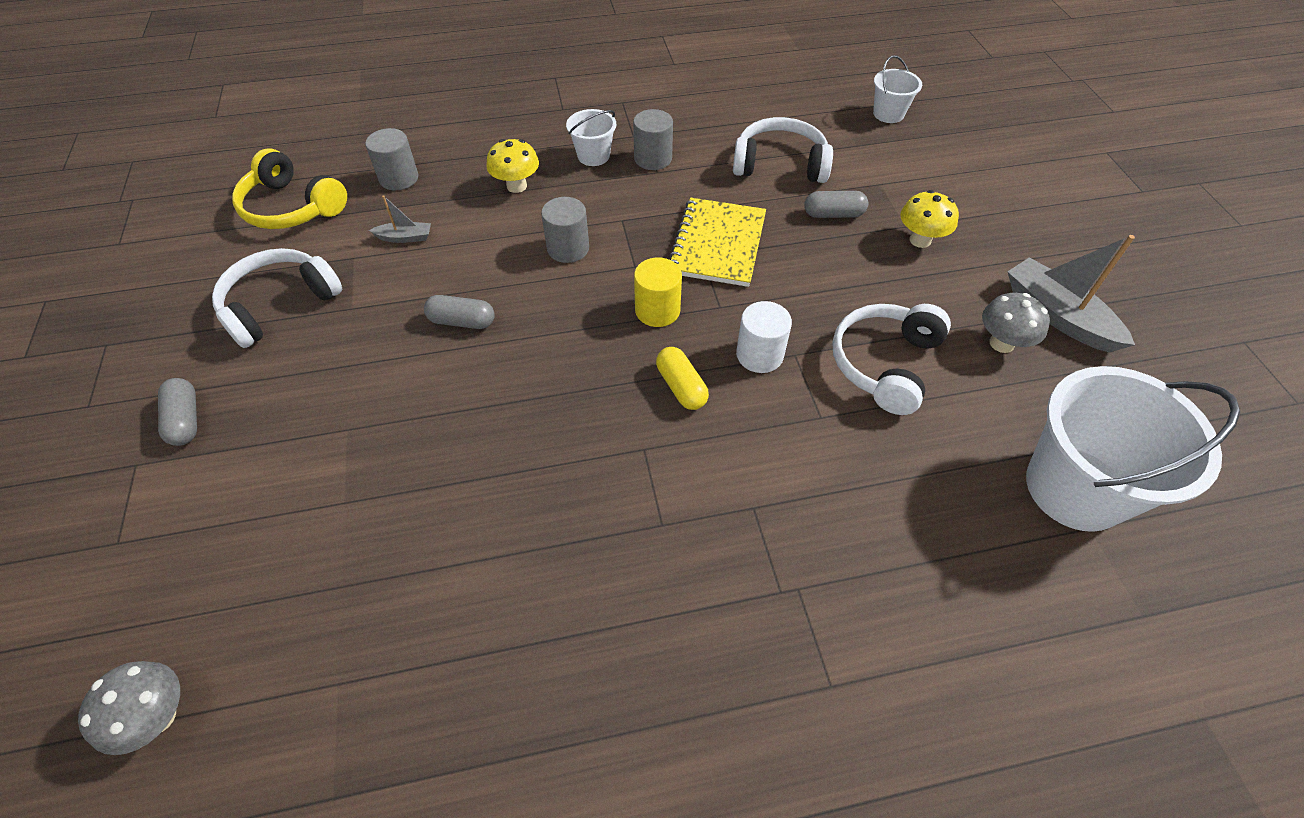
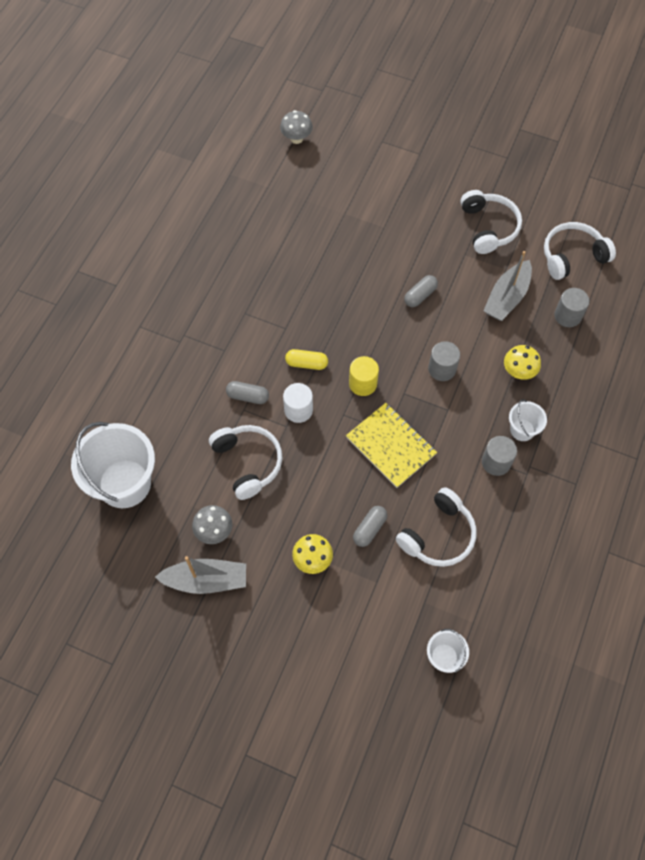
camera: 125 degrees right, 10 degrees up
grey capsule [158,378,197,446] -> grey capsule moved to [226,381,269,404]
yellow headphones [232,148,347,229] -> white headphones [544,222,616,280]
grey boat [369,195,431,243] -> grey boat [483,251,532,321], size x2.01

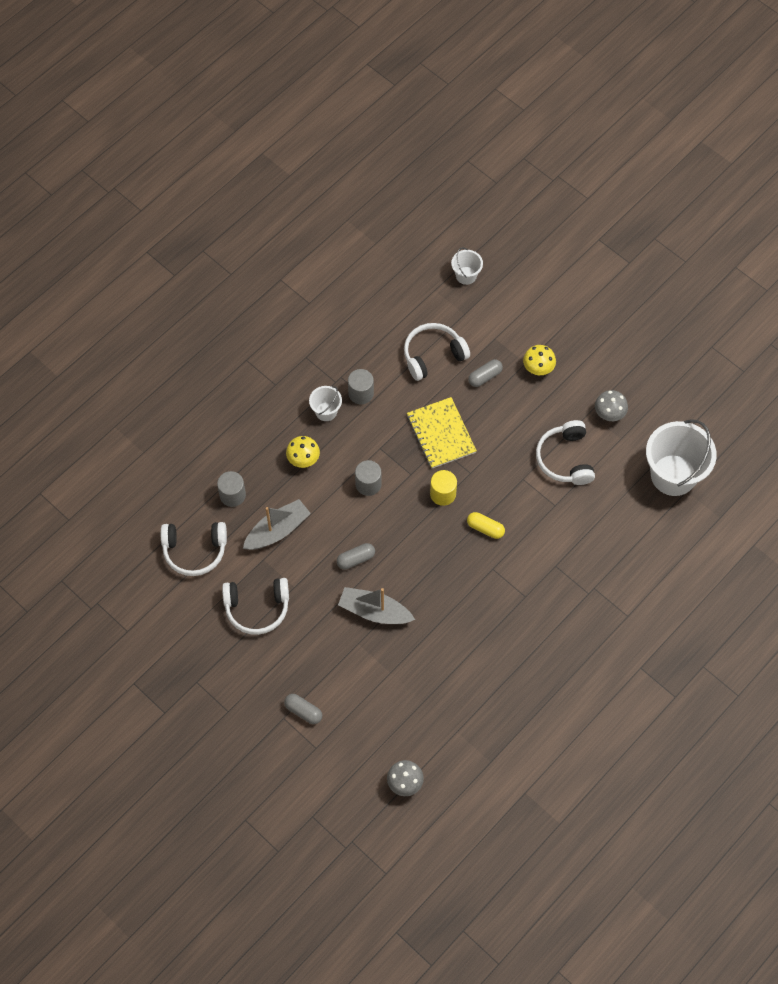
camera: 160 degrees left, 0 degrees up
grey boat [155,556,246,594] -> grey boat moved to [338,587,415,624]
grey capsule [226,381,269,404] -> grey capsule moved to [284,694,322,724]
white cylinder [283,383,313,423] -> none
white headphones [460,190,522,254] -> white headphones turned 105 degrees counterclockwise [222,578,289,635]

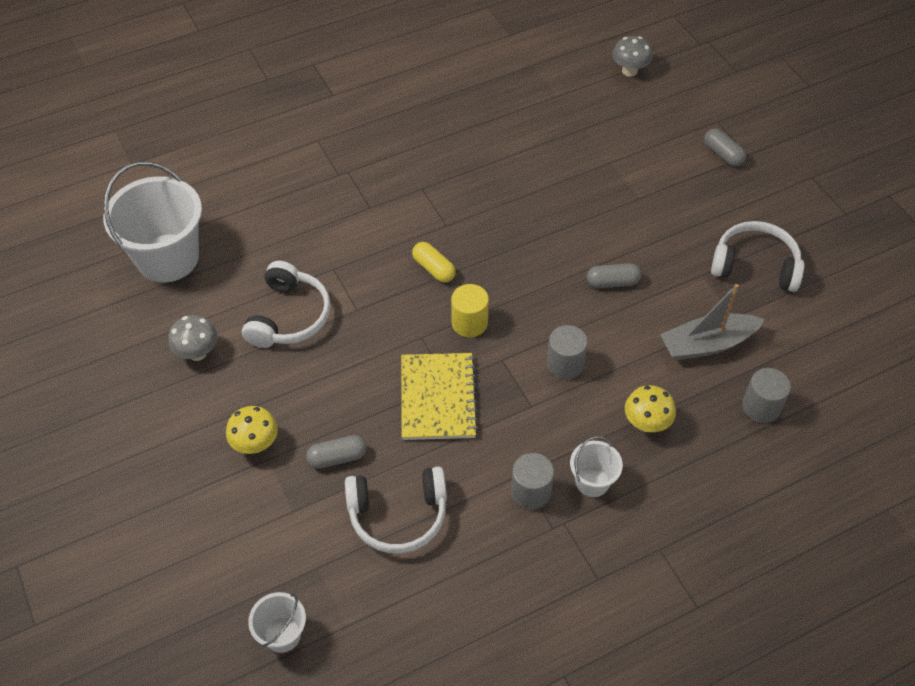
camera: 160 degrees left, 10 degrees down
white headphones [161,522,227,576] -> none
grey boat [338,587,415,624] -> none

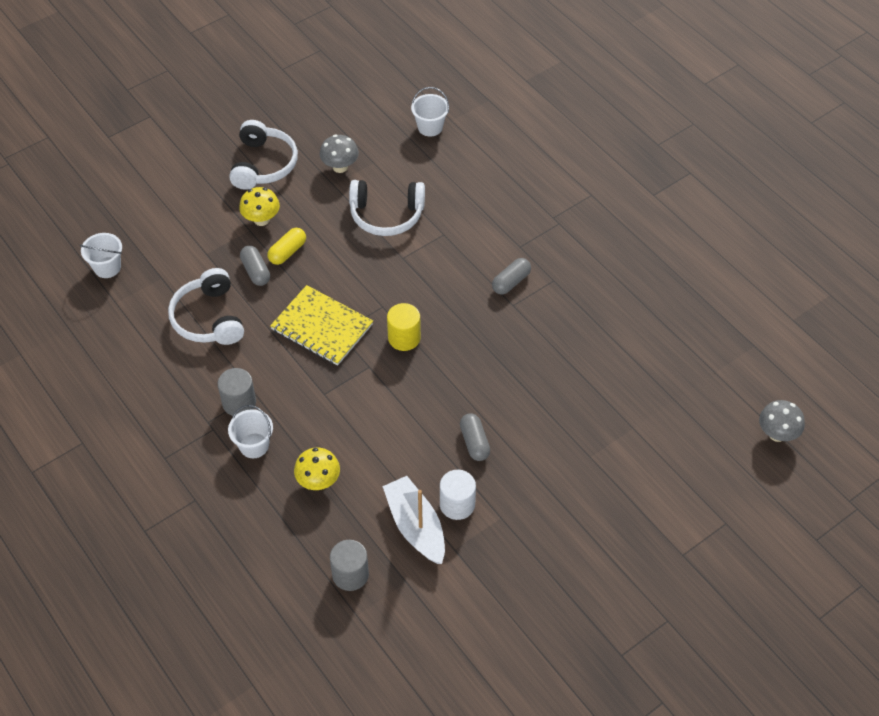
camera: 80 degrees right, 0 degrees up
white bucket [103,162,202,282] -> white bucket [411,87,449,137], size x0.48
yellow notebook [401,353,478,440] -> yellow notebook turned 45 degrees clockwise [270,285,373,366]
yellow capsule [412,242,456,283] -> yellow capsule moved to [267,228,306,265]
grey cylinder [547,325,588,379] -> none
grey boat [660,284,765,360] -> white boat [382,476,445,564]
grey capsule [704,128,746,166] -> grey capsule moved to [492,258,531,295]
white headphones [711,221,804,292] -> white headphones moved to [229,120,298,190]
none -> white cylinder [440,470,476,520]

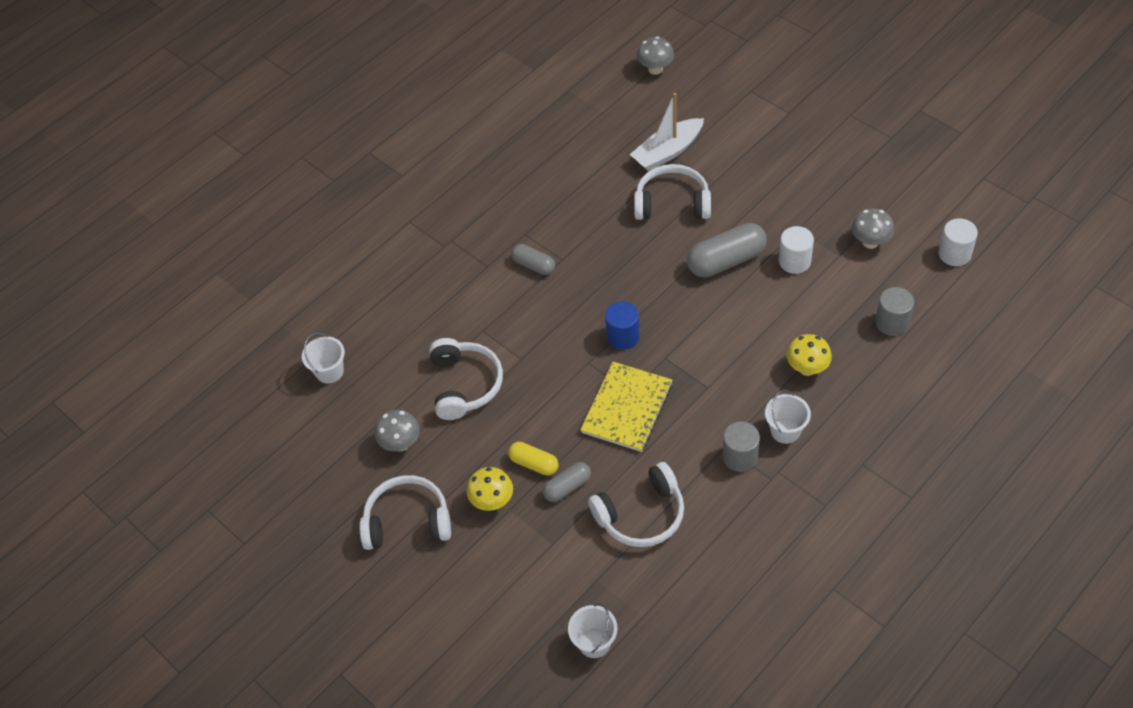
camera: 95 degrees left, 0 degrees up
white boat [382,476,445,564] -> white boat moved to [630,93,704,171]
yellow cylinder [387,303,421,351] -> blue cylinder [605,302,640,350]
grey capsule [460,413,490,461] -> grey capsule [687,223,767,277], size x1.74
none -> white headphones [634,164,711,220]
none -> grey mushroom [852,208,894,249]
none -> white cylinder [938,218,978,266]

